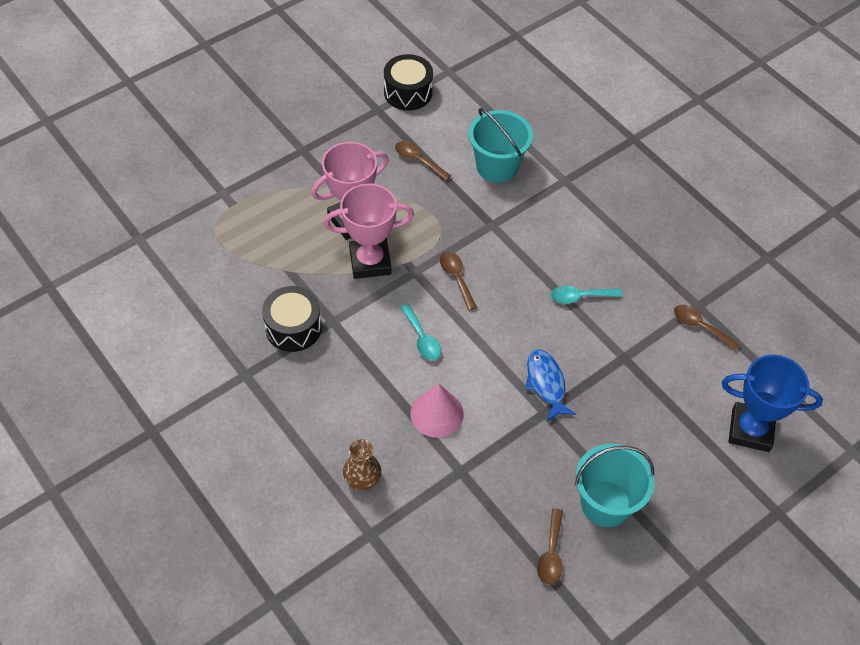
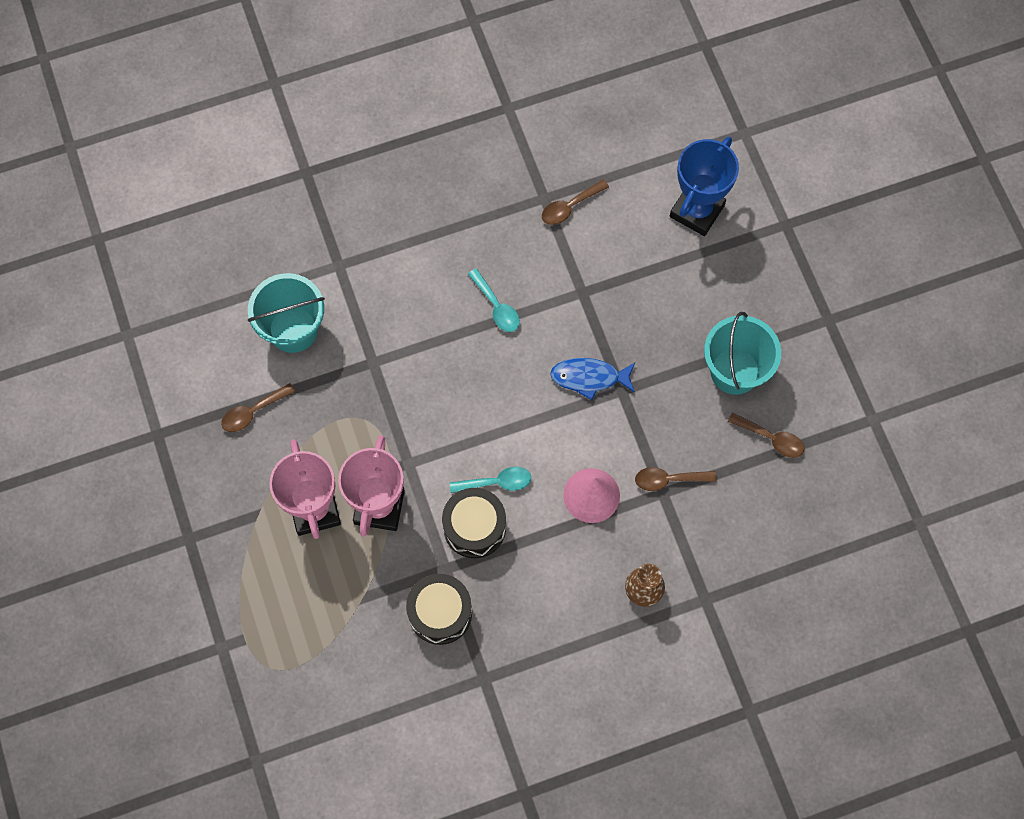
camera: 70 degrees left, 15 degrees up
black drum [384,54,433,111] -> black drum moved to [442,488,506,558]
brown spoon [440,251,477,311] -> brown spoon moved to [635,467,717,491]
turquoise spoon [551,286,622,304] -> turquoise spoon turned 45 degrees counterclockwise [468,269,520,332]

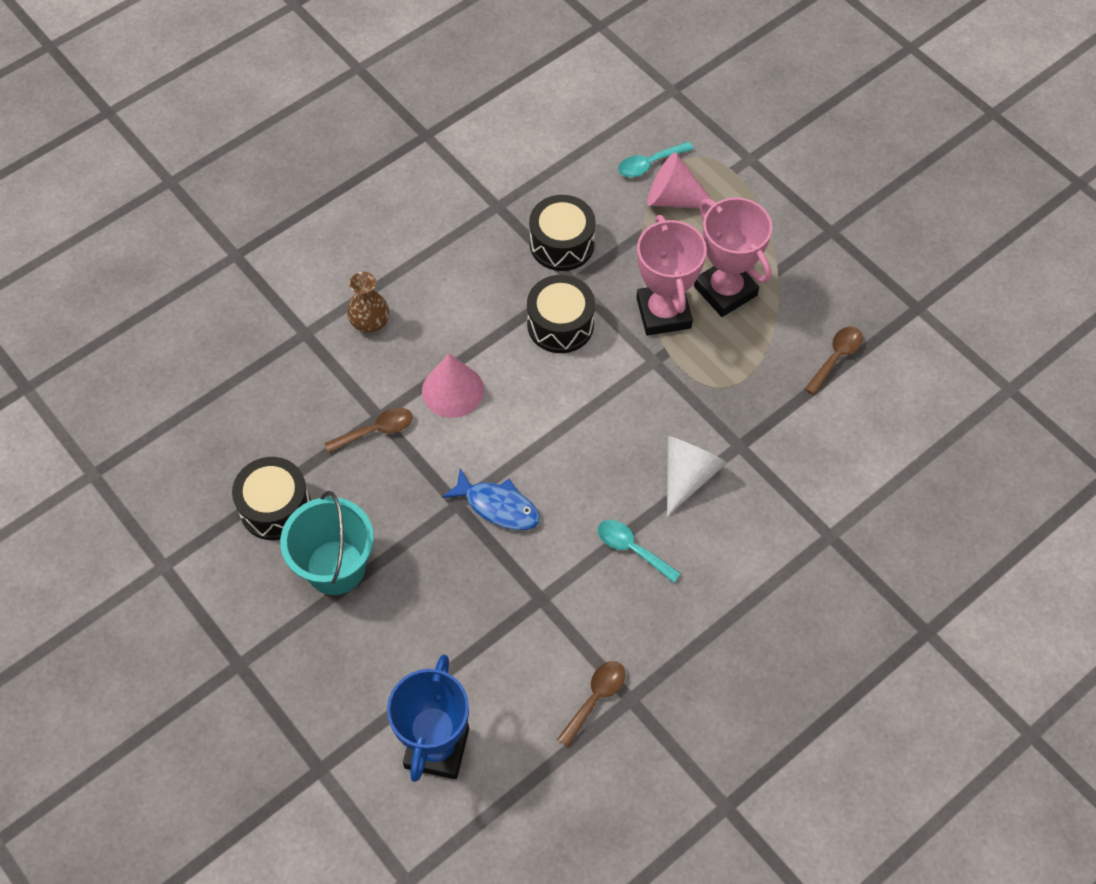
camera: 160 degrees right, 10 degrees down
turquoise bucket [248,273,325,353] -> none
turquoise spoon [450,467,531,493] -> turquoise spoon moved to [618,142,694,177]
blue fish [550,358,635,400] -> blue fish turned 45 degrees clockwise [442,468,540,530]
brown spoon [728,412,804,458] -> black drum [232,457,311,540]
none -> pink cone [647,153,712,209]
none -> white cone [667,436,727,517]

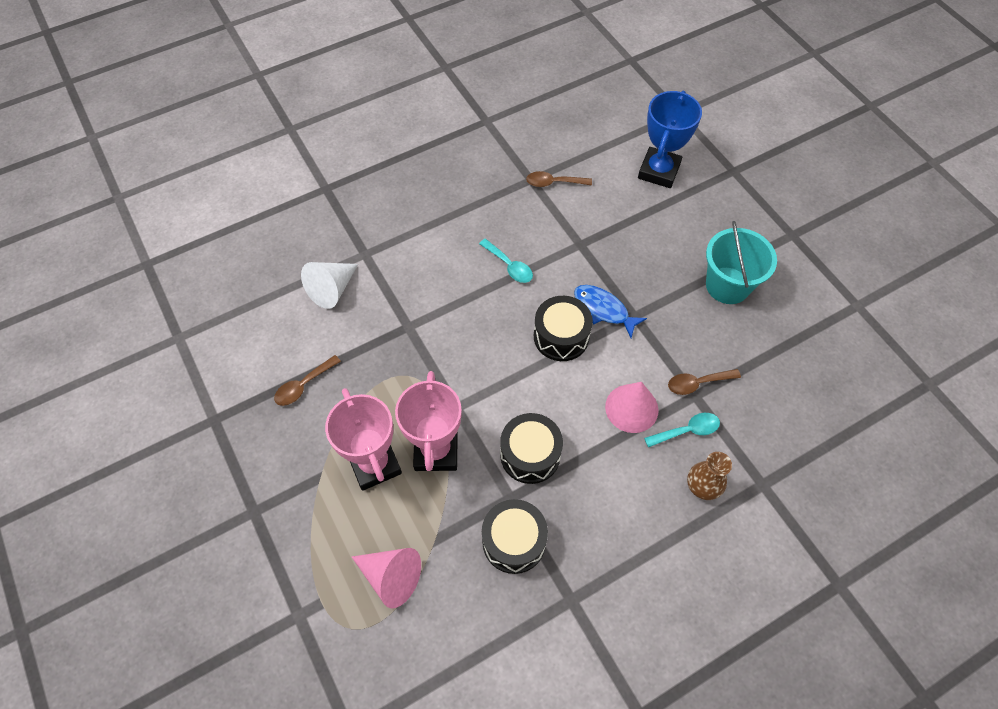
camera: 170 degrees left, 0 degrees up
black drum [232,457,311,540] -> black drum moved to [534,296,593,361]
brown spoon [557,661,625,747] -> brown spoon turned 45 degrees clockwise [526,171,592,187]
turquoise spoon [618,142,694,177] -> turquoise spoon moved to [644,413,720,448]
white cone [667,436,727,517] -> white cone moved to [301,262,358,309]

